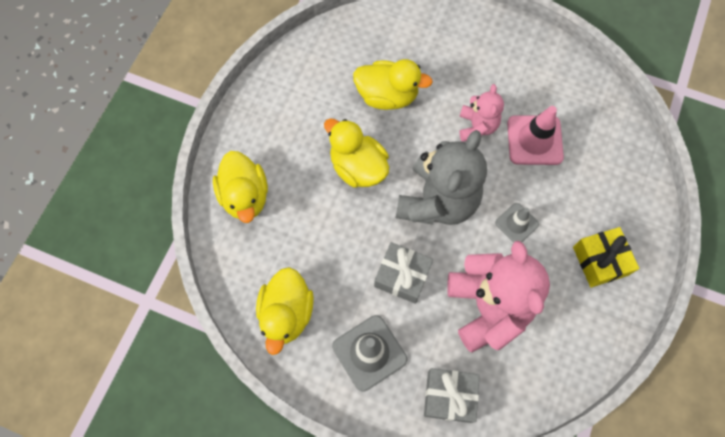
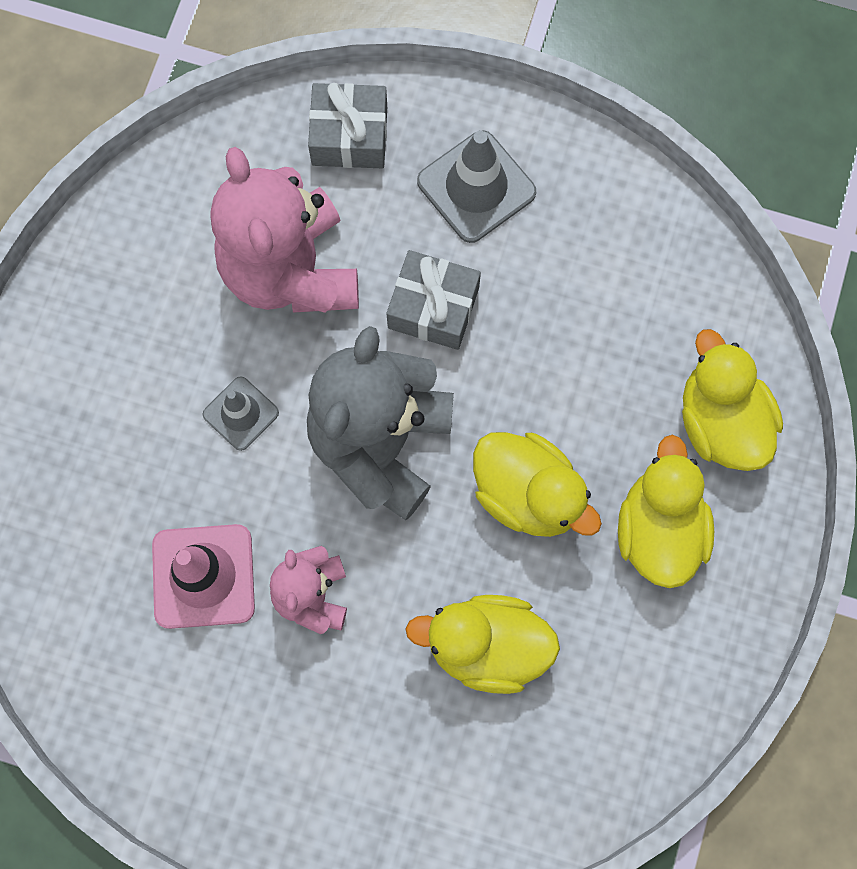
camera: 175 degrees right, 5 degrees up
yellow duck [256,267,314,355] -> yellow duck moved to [618,435,714,588]
yellow gift [573,227,639,288] -> none

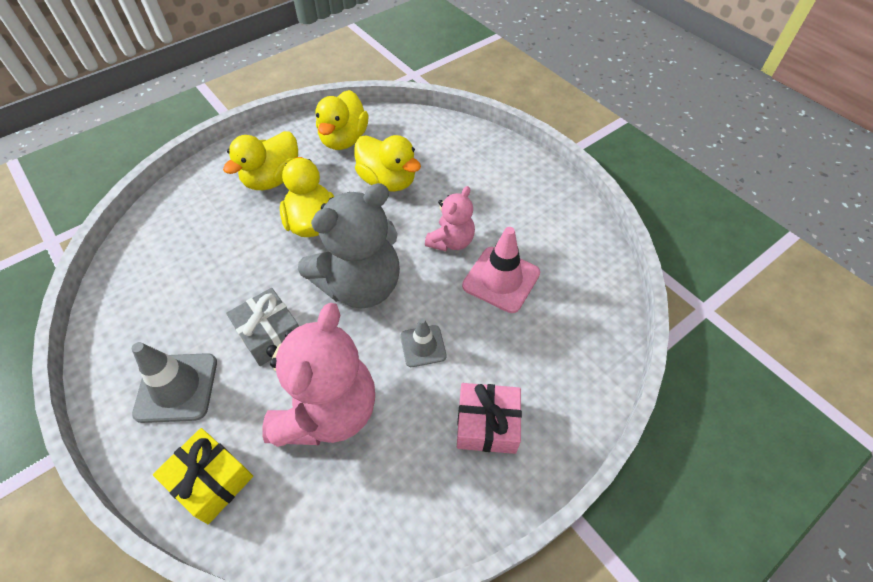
camera: 145 degrees left, 20 degrees down
grey gift [308,83,387,168] -> yellow gift [153,428,253,524]
yellow duck [682,329,783,471] -> yellow duck moved to [315,90,369,150]
none -> pink gift [457,383,522,454]

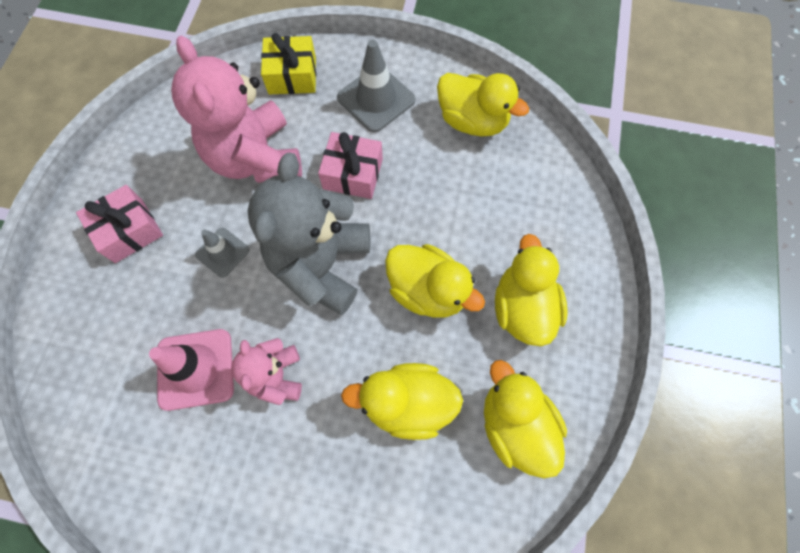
camera: 140 degrees right, 15 degrees up
grey gift [226,288,299,366] -> pink gift [318,132,383,199]
none -> yellow duck [437,73,529,136]

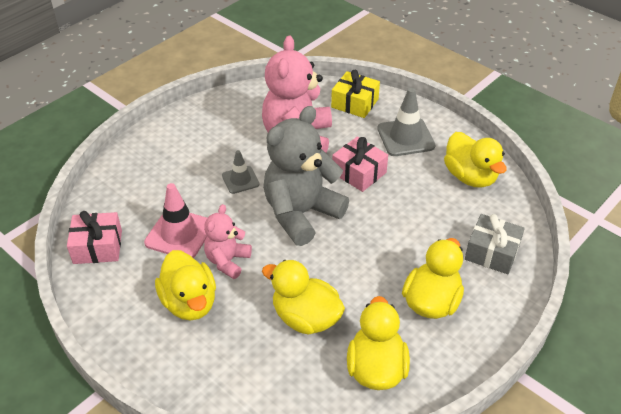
camera: 30 degrees right, 25 degrees down
pink gift [76,185,163,263] -> pink gift moved to [67,211,122,264]
yellow duck [385,244,485,318] -> yellow duck moved to [155,250,216,321]
none -> grey gift [465,214,525,274]

